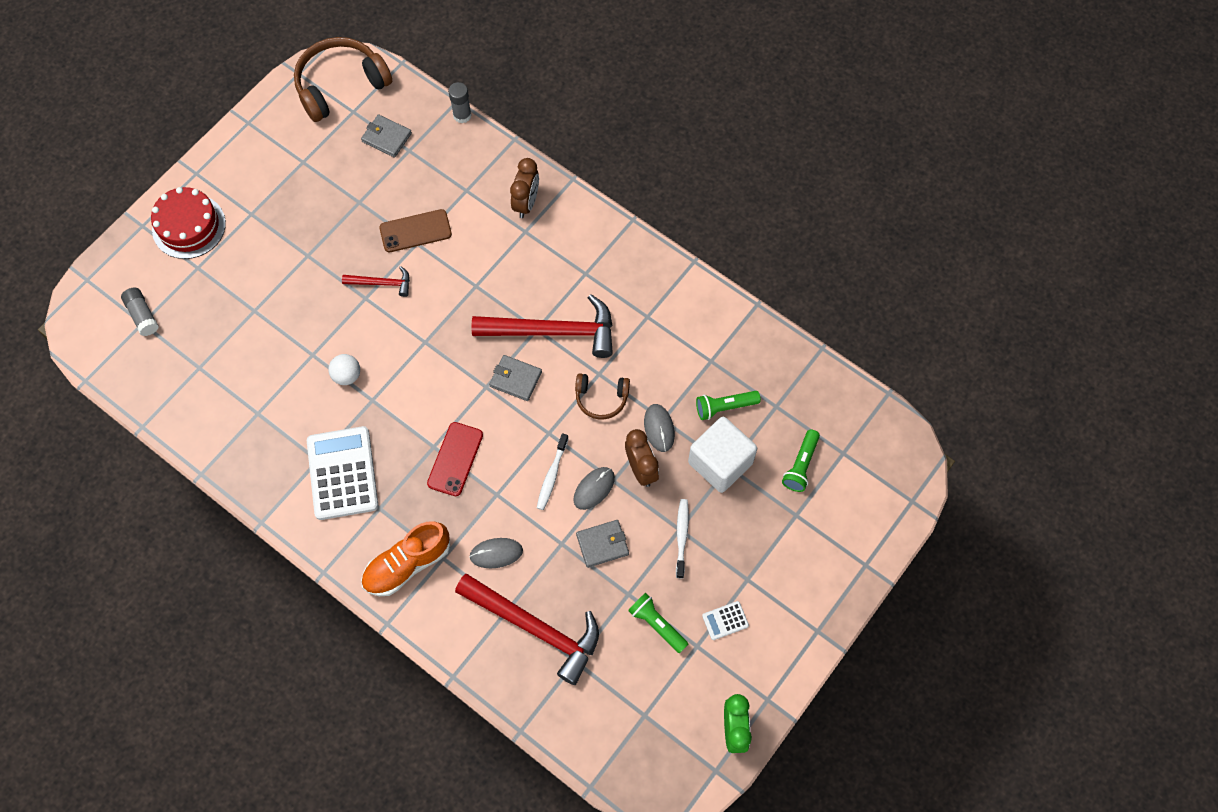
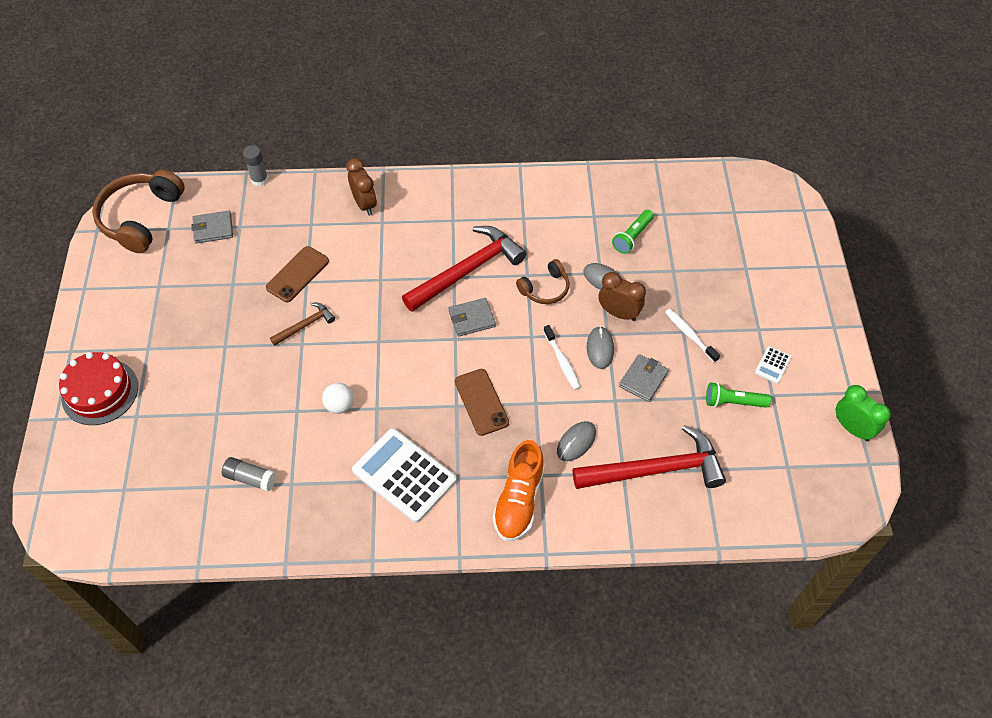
camera: 40 degrees left, 10 degrees down
grey glue stick [121,288,159,336] -> grey glue stick moved to [222,457,276,492]
red hammer [342,266,410,297] -> brown hammer [270,303,335,346]
red phone [427,422,483,496] -> brown phone [455,369,509,436]
white cube [688,417,757,493] -> none
green flashlight [782,430,820,492] -> none

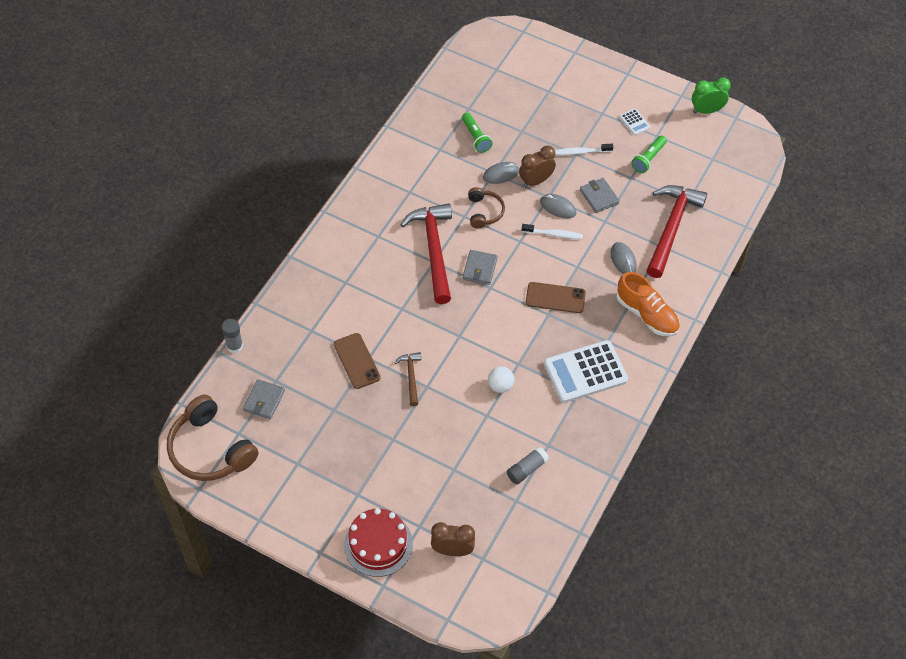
camera: 60 degrees left, 0 degrees up
brown clock [346,158,377,216] -> brown clock moved to [431,522,475,556]

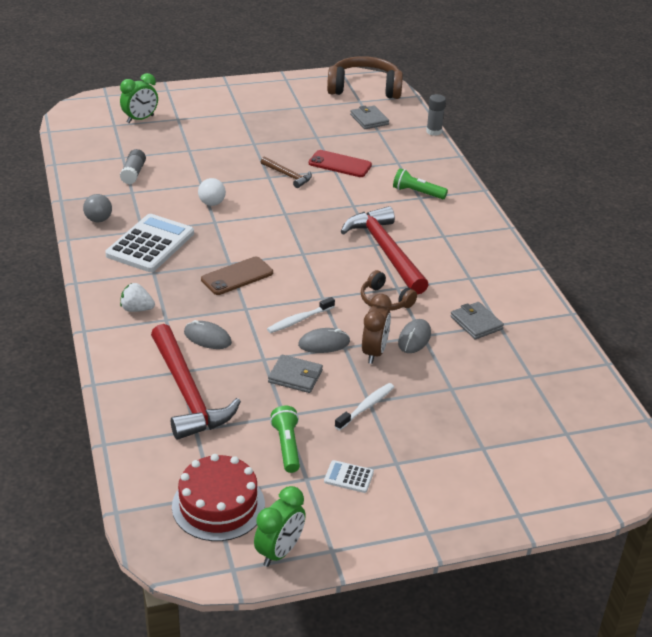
camera: 135 degrees right, 20 degrees down
brown phone [334,333,381,389] -> red phone [309,150,372,177]
red cake [344,508,413,577] -> red cake moved to [172,454,265,541]
red hammer [400,203,452,304] -> red hammer turned 150 degrees counterclockwise [341,206,429,295]
brown clock [431,522,475,556] -> green clock [120,73,158,124]
green flashlight [462,112,493,153] -> green flashlight moved to [393,168,448,199]
grey wallet [463,250,498,285] -> grey wallet moved to [450,302,504,340]
orange shoe [616,272,680,337] -> white strawberry [120,283,155,312]
none -> grey ball [83,194,112,222]

